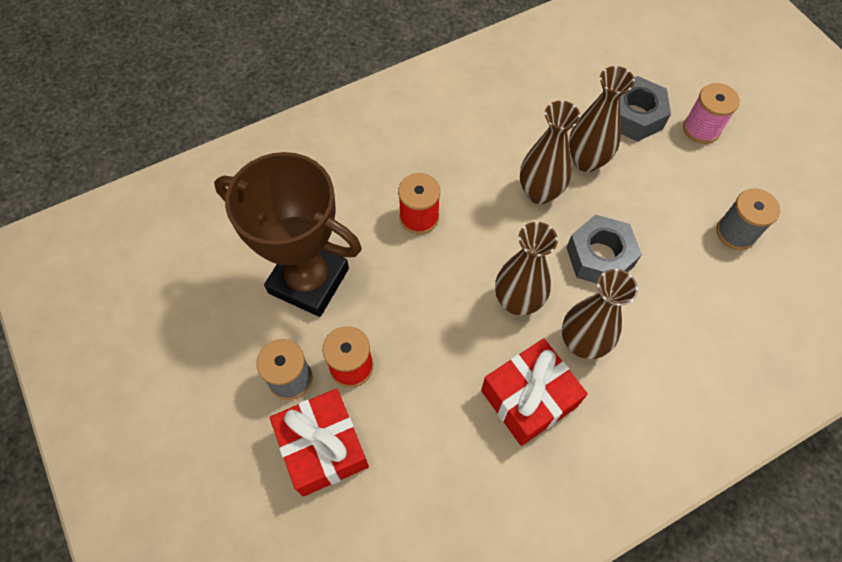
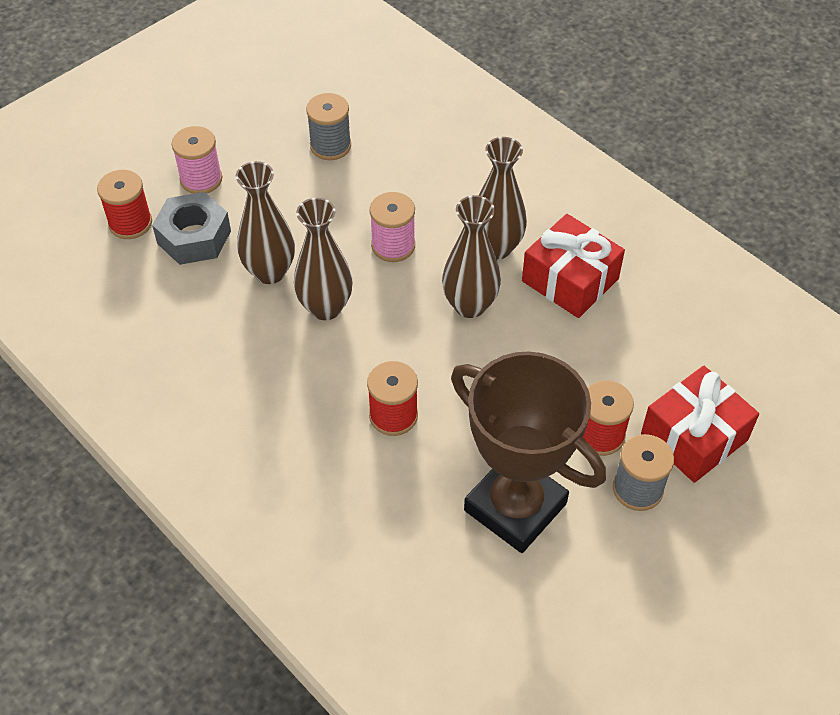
camera: 105 degrees left, 10 degrees down
brown trophy [214,152,362,317] -> brown trophy turned 60 degrees counterclockwise [451,351,606,553]
grey nut [566,214,642,283] -> pink spool [370,192,415,262]
none -> red spool [97,170,152,239]

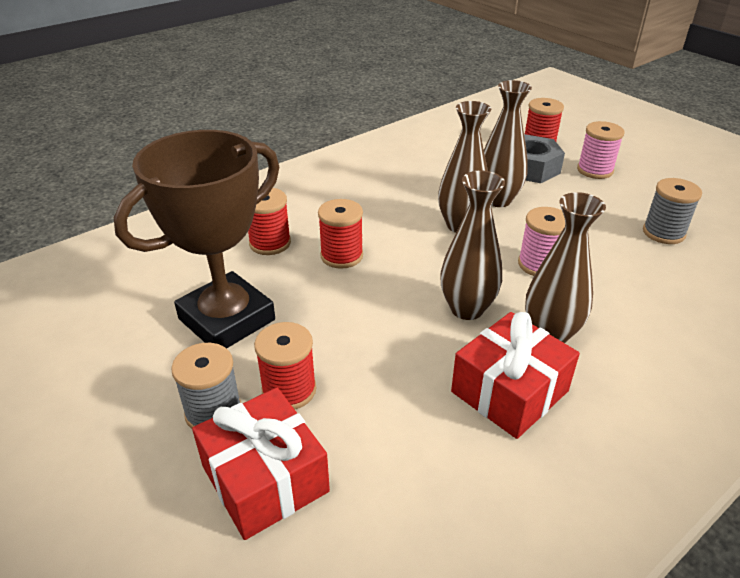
camera: 95 degrees right, 15 degrees down
none -> red spool [248,188,291,255]

